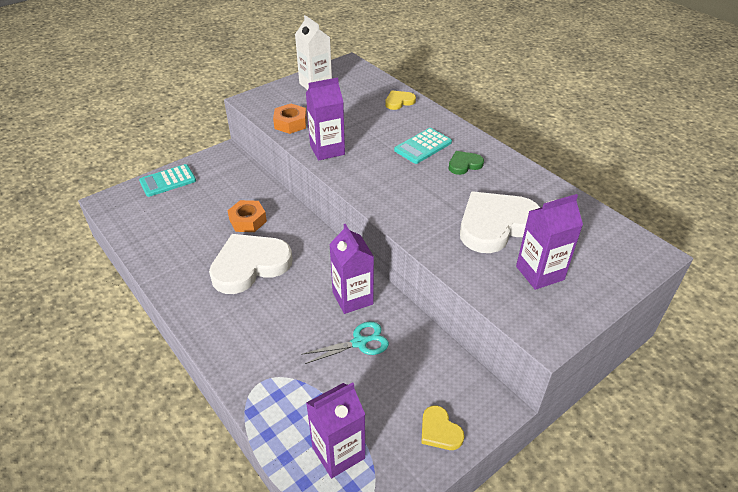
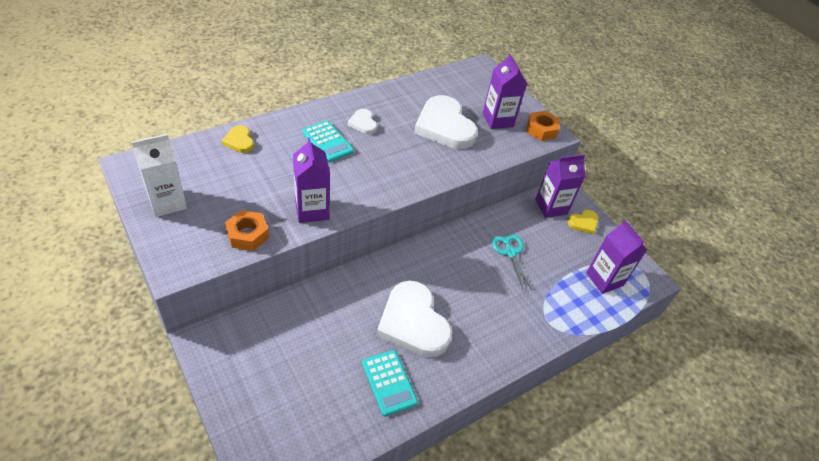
camera: 90 degrees left, 5 degrees up
turquoise calculator [139,164,196,197] -> turquoise calculator moved to [362,350,418,417]
orange nut [227,200,267,232] -> orange nut moved to [527,111,560,141]
purple carton [329,224,374,314] -> purple carton moved to [535,154,585,218]
green heart [449,151,484,175] -> white heart [348,109,377,134]

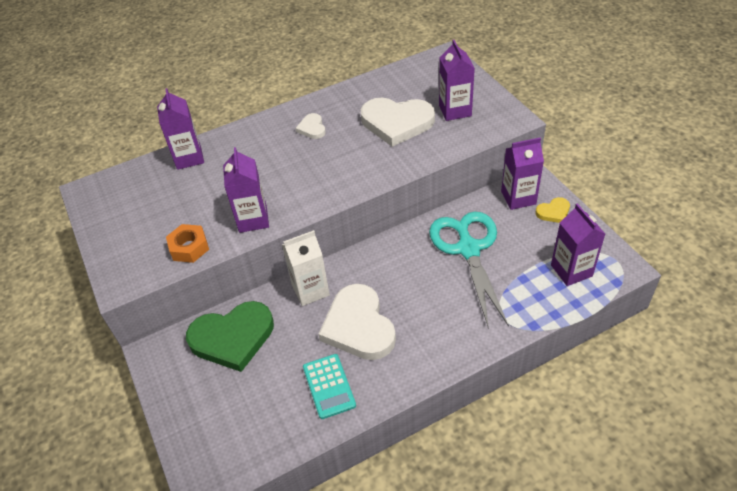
camera: 15 degrees right, 0 degrees up
white carton [132,134,187,217] -> white carton moved to [282,230,330,306]
yellow heart [222,125,254,153] -> purple carton [157,88,204,170]
turquoise calculator [302,121,354,162] -> none
white heart [414,95,478,149] -> white heart turned 60 degrees counterclockwise [361,98,435,147]
turquoise scissors [492,234,532,291] -> turquoise scissors [429,211,509,329], size x1.96
orange nut [527,111,560,141] -> none
none -> green heart [186,301,274,372]

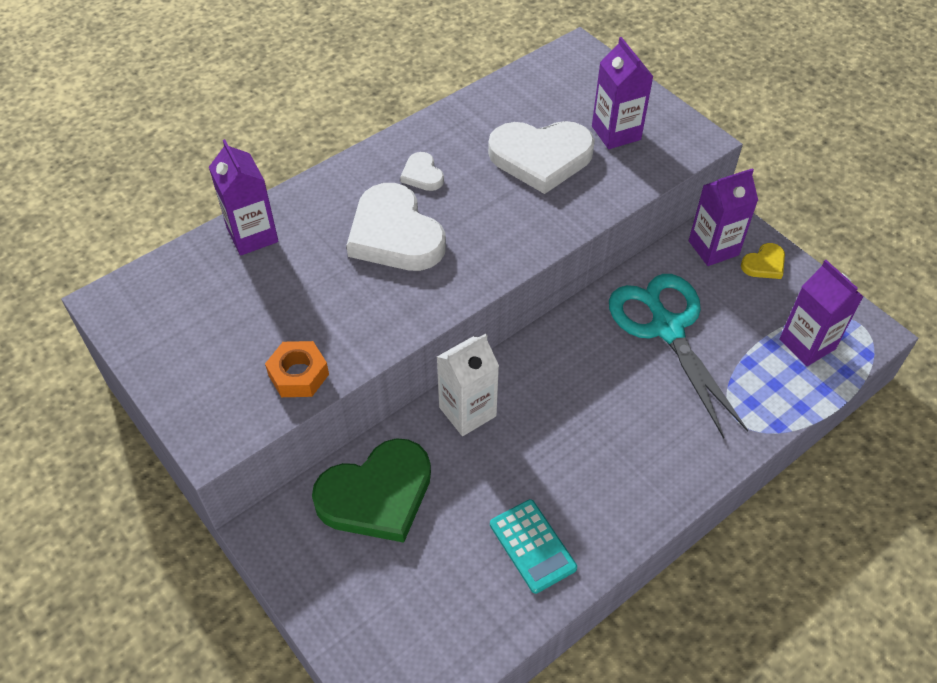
camera: 15 degrees left, 5 degrees up
purple carton [223,147,269,233] -> none
white heart [318,284,396,360] -> white heart moved to [346,183,446,271]

